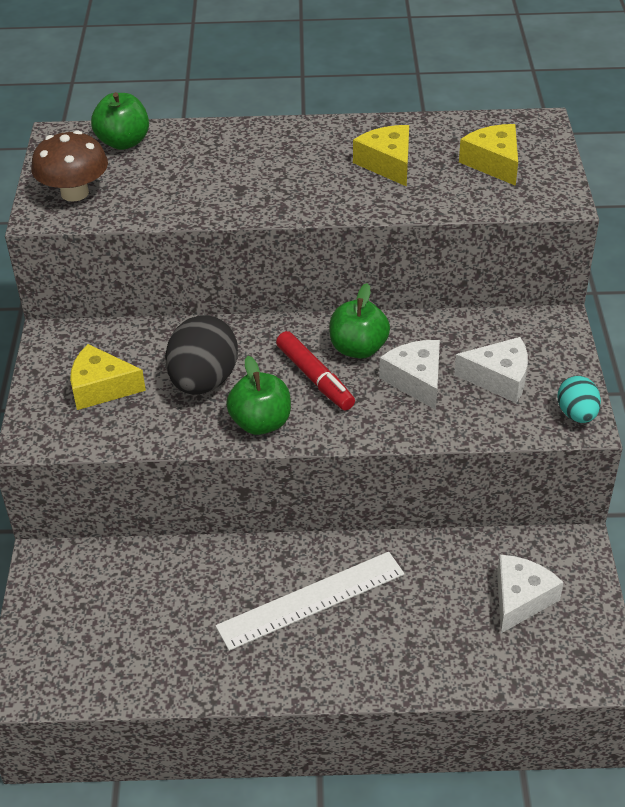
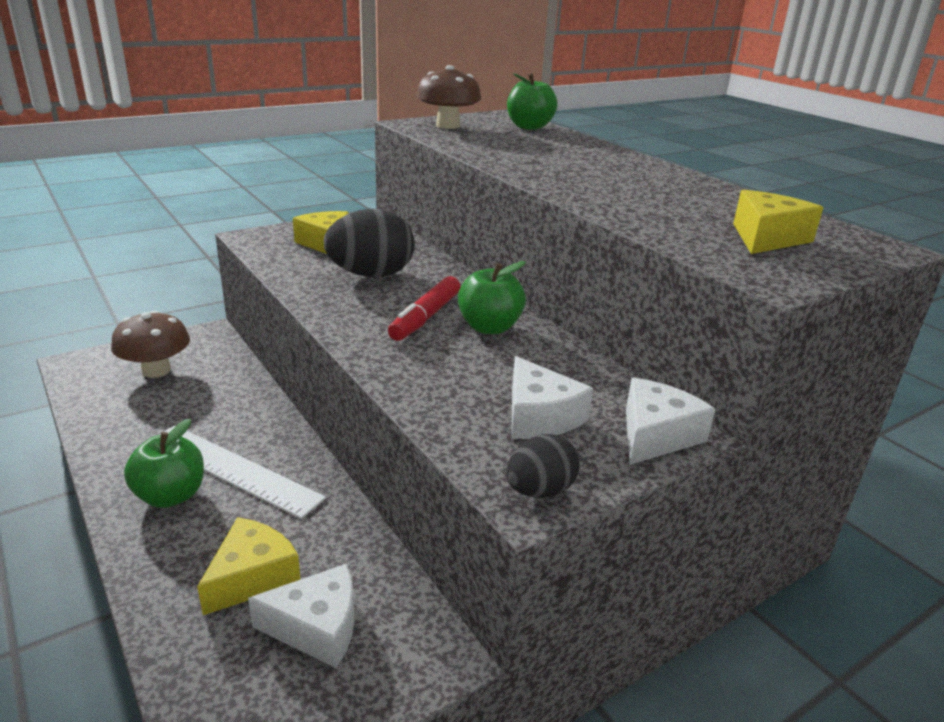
camera: 55 degrees right, 15 degrees down
green apple [226,356,291,435] -> green apple moved to [124,419,204,508]
yellow cheese [353,125,409,187] -> yellow cheese moved to [197,517,300,615]
white cheese [379,340,440,410] -> white cheese moved to [626,378,715,465]
turquoise egg [557,376,601,423] -> black egg [506,434,580,498]
none -> brown mushroom [111,310,190,378]

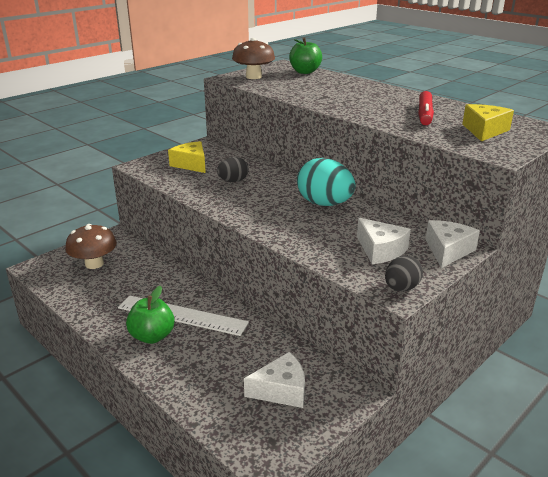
camera: 10 degrees left, 0 degrees up
yellow cheese [197,517,300,615] -> none
black egg [324,209,415,277] -> black egg [217,157,249,182], size x0.57
red marker [388,276,460,341] -> red marker moved to [418,91,434,125]
green apple [458,261,526,334] -> turquoise egg [297,158,355,206]

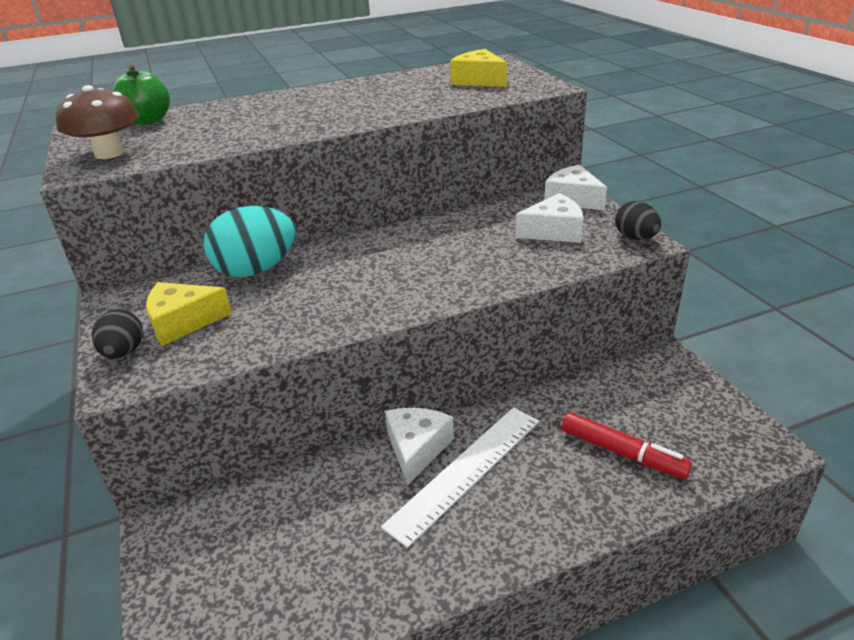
camera: 65 degrees left, 5 degrees up
brown mushroom [65,224,117,269] -> none
green apple [126,286,175,344] -> none
black egg [217,157,249,182] -> black egg moved to [92,309,143,359]
white cheese [244,352,305,408] -> white cheese moved to [385,408,454,485]
turquoise egg [297,158,355,206] -> turquoise egg moved to [203,206,295,277]
red marker [418,91,434,125] -> red marker moved to [562,412,692,479]

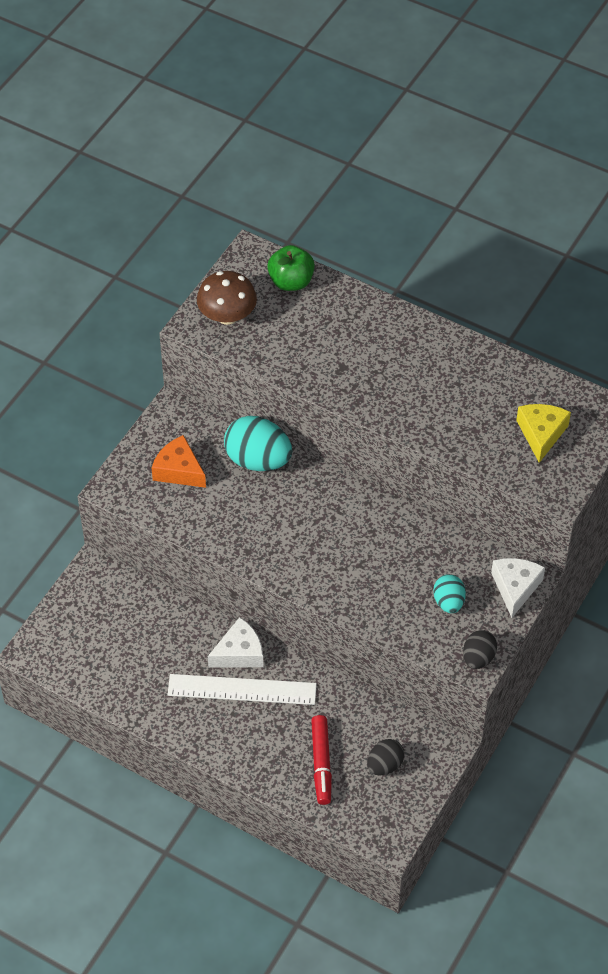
camera: 50 degrees right, 20 degrees up
black egg [92,309,143,359] -> black egg moved to [367,739,404,775]
yellow cheese [146,282,232,346] -> orange cheese [152,435,206,488]
white cheese [515,193,583,243] -> turquoise egg [433,574,466,613]

